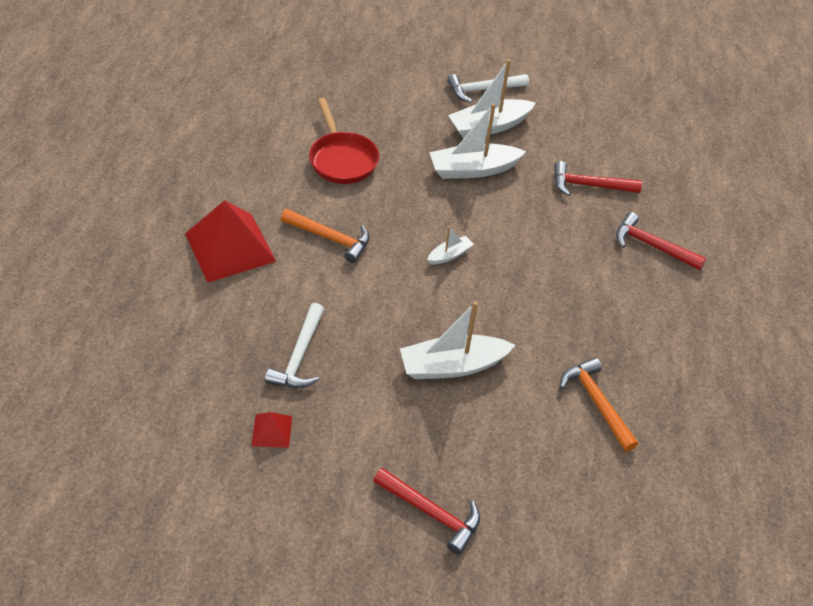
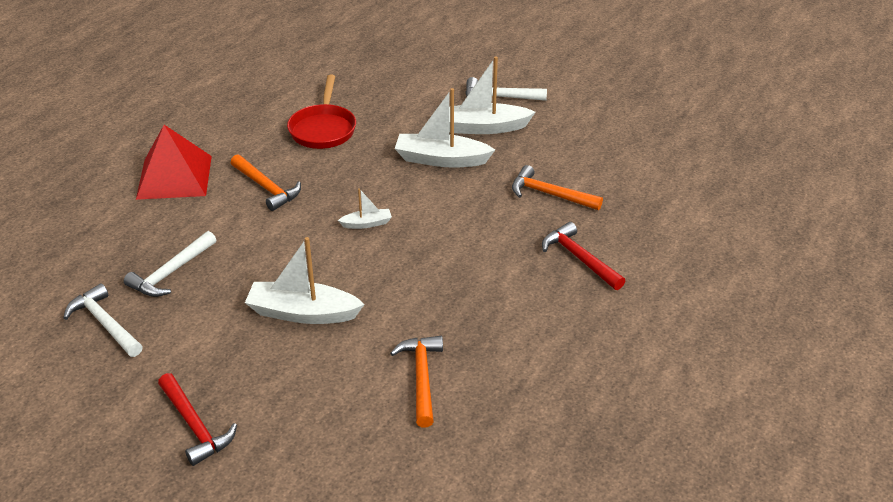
camera: 25 degrees right, 10 degrees down
red pyramid [251,412,292,448] -> white hammer [63,283,143,357]
red hammer [554,161,642,196] -> orange hammer [512,165,603,210]

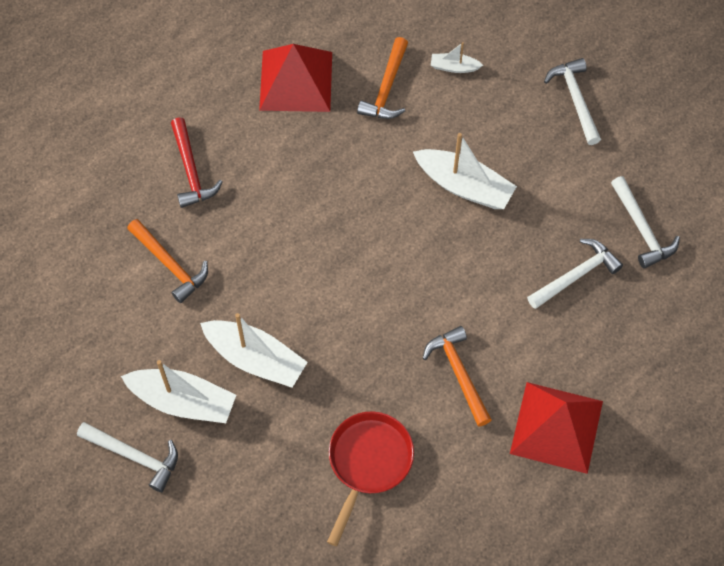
camera: 160 degrees left, 25 degrees up
red hammer [158,373,237,466] -> white hammer [544,58,601,145]
white boat [338,188,392,229] -> white boat moved to [431,42,483,73]
none -> red pyramid [259,44,332,112]

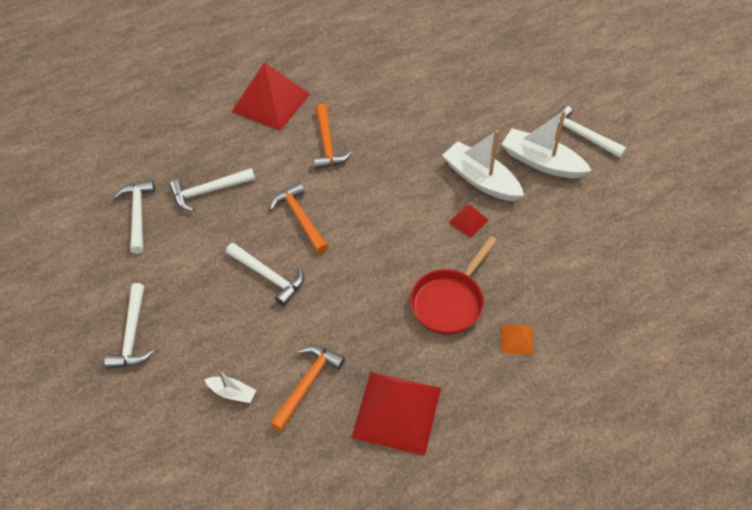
camera: 165 degrees left, 10 degrees down
orange hammer [127,219,208,303] -> orange hammer moved to [269,183,328,254]
red hammer [171,117,222,208] -> orange pyramid [501,325,534,355]
red pan [327,411,414,546] -> red pan moved to [410,236,497,335]
white boat [413,133,517,209] -> white hammer [226,243,304,306]
none -> red pyramid [448,205,488,238]

